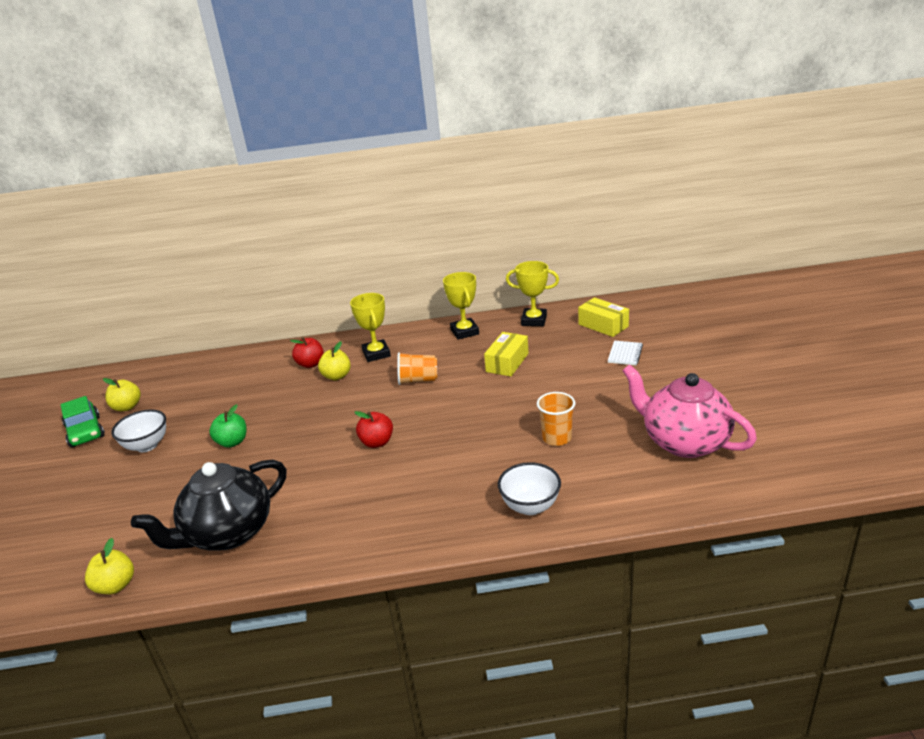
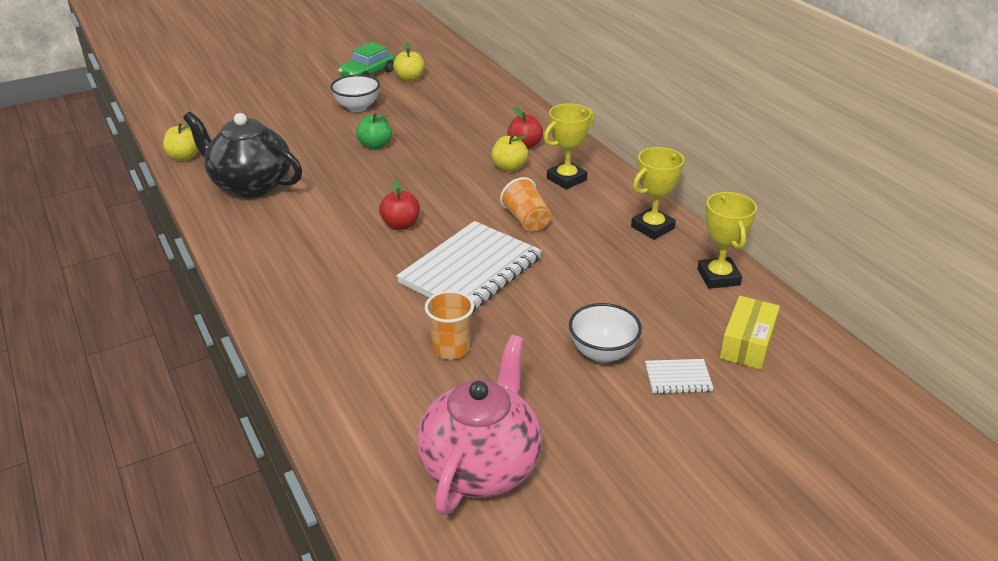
camera: 65 degrees right, 5 degrees up
yellow box [484,332,529,377] -> none
white bowl [498,462,561,515] -> white bowl moved to [569,303,642,363]
none -> white notebook [396,221,542,312]

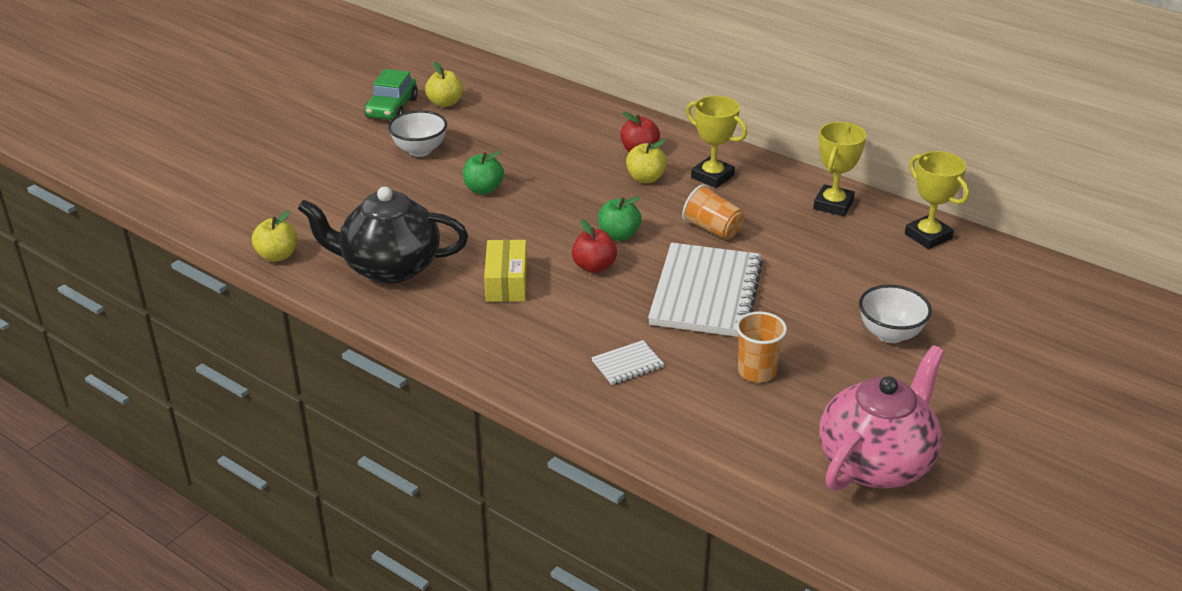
camera: 25 degrees left, 0 degrees up
pink teapot [417,335,542,515] -> pink teapot turned 45 degrees clockwise [819,345,944,491]
yellow trophy [544,103,594,190] -> yellow trophy turned 75 degrees counterclockwise [686,95,747,188]
white notebook [645,359,714,394] -> white notebook moved to [591,340,664,385]
yellow box [720,296,780,370] -> yellow box moved to [484,239,527,302]
none -> green apple [598,196,642,241]

